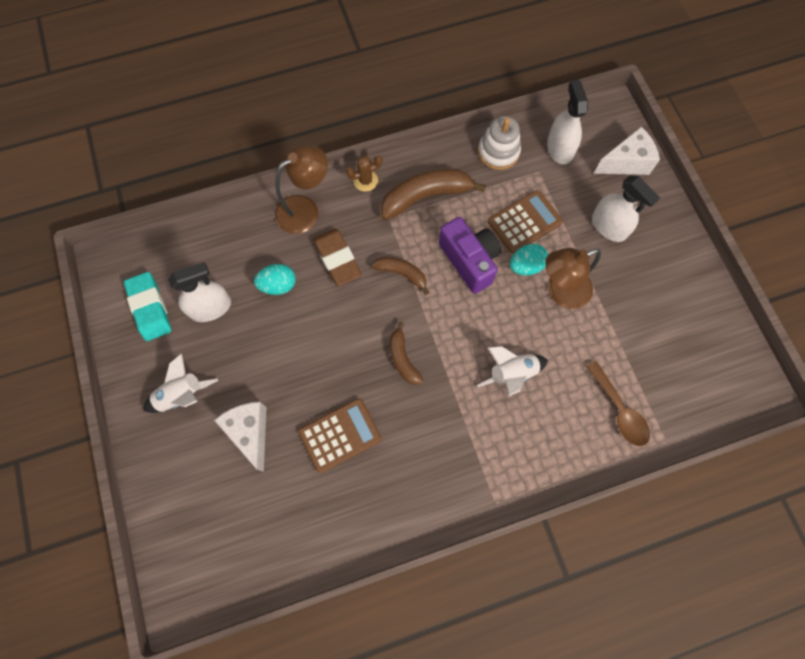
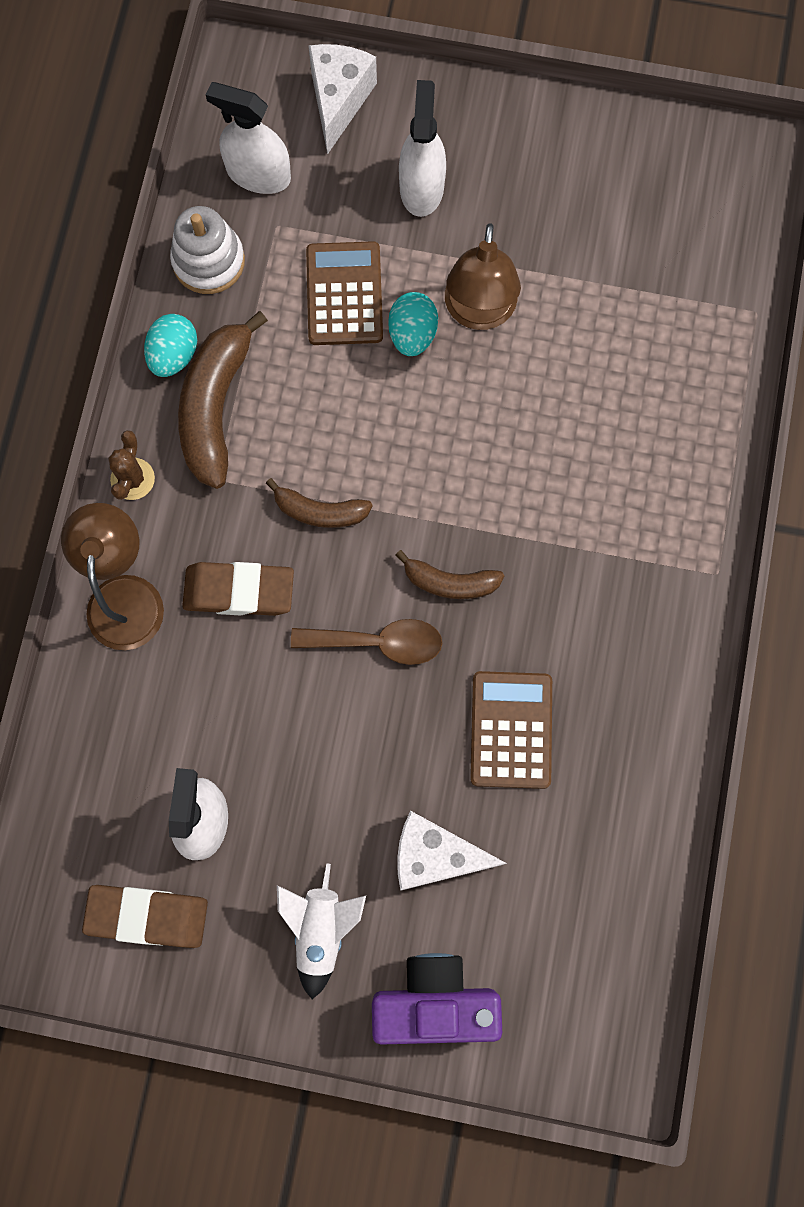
camera: 60 degrees left, 5 degrees up
turquoise eraser [124,272,171,341] -> brown eraser [82,885,208,948]
turquoise egg [254,264,296,295] -> turquoise egg moved to [144,314,197,377]
brown banana [372,257,429,295] -> brown banana turned 135 degrees counterclockwise [266,478,373,528]
purple camera [439,217,501,294] -> purple camera moved to [372,953,502,1045]
white rocket [477,346,548,396] -> none
brown spoon [586,361,650,446] -> brown spoon moved to [291,619,443,665]
white spray bottle [592,176,660,242] -> white spray bottle turned 75 degrees counterclockwise [399,80,446,217]

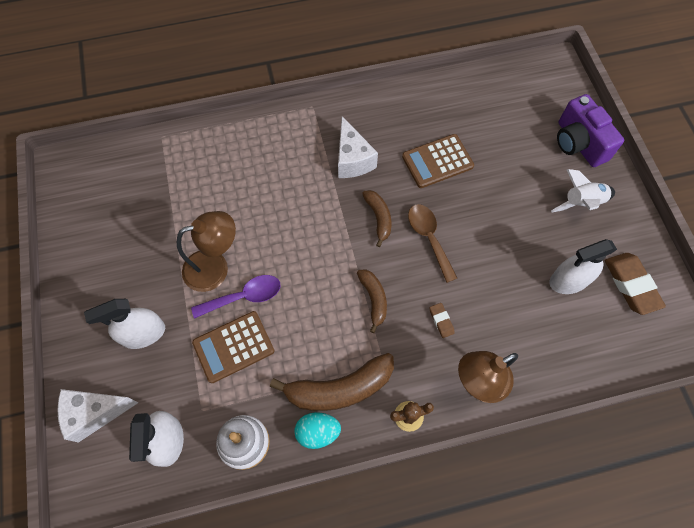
camera: 115 degrees left, 10 degrees down
brown eraser [182,562,294,616] -> brown eraser [430,303,455,338], size x0.49
turquoise egg [388,292,438,356] -> purple spoon [191,275,281,319]
white cheese [397,811,507,891] -> white cheese moved to [338,116,378,178]

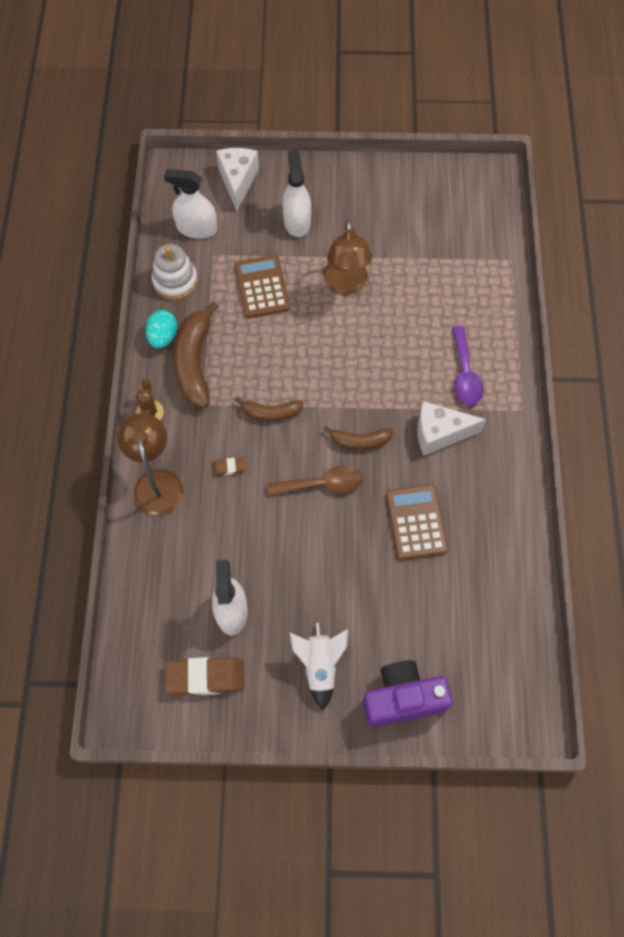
camera: 105 degrees right, 0 degrees up
purple spoon [191,275,281,319] -> purple spoon moved to [452,326,483,405]

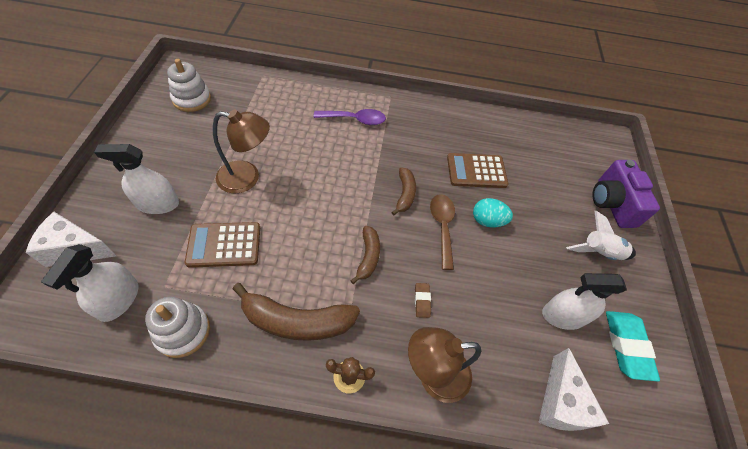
camera: 90 degrees left, 10 degrees down
turquoise egg [145,310,177,349] -> turquoise egg moved to [473,198,513,228]
brown eraser [165,657,244,695] -> turquoise eraser [606,311,660,382]
white cheese [417,401,486,456] -> white cheese moved to [539,348,609,431]
none -> white stacking toy [167,59,211,112]

